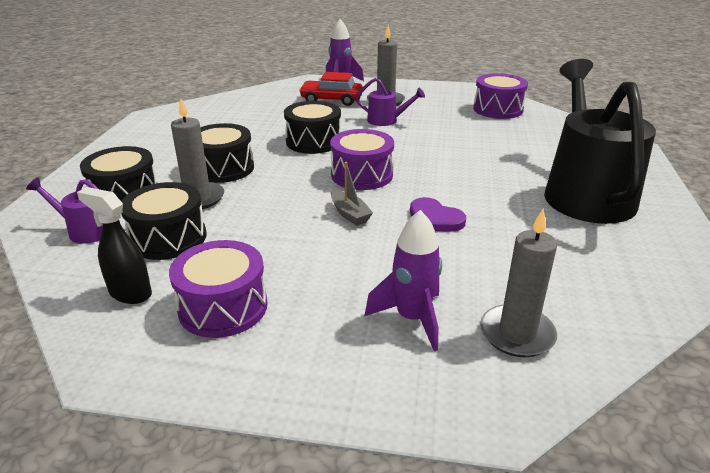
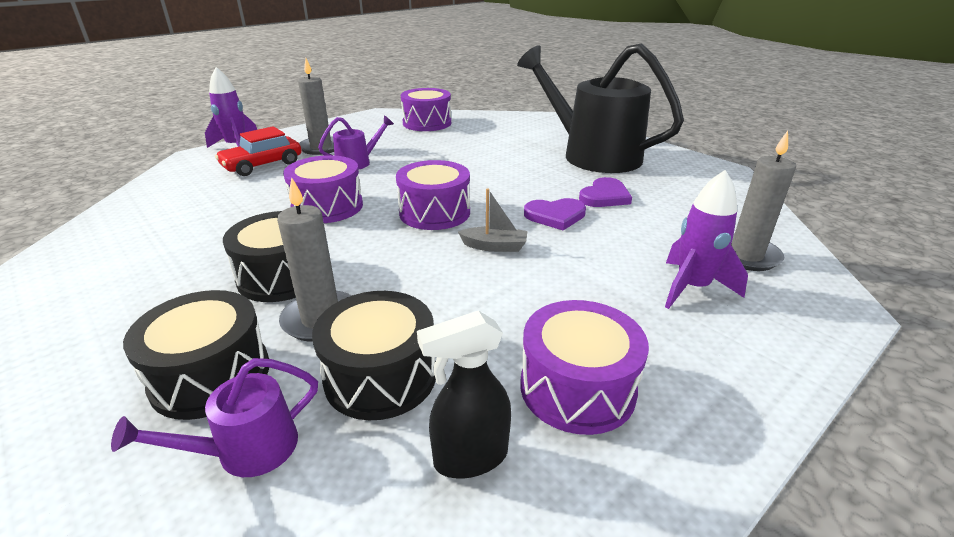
camera: 50 degrees left, 0 degrees up
black drum [284,101,341,154] -> purple drum [283,155,363,223]
none -> purple heart [579,177,632,207]

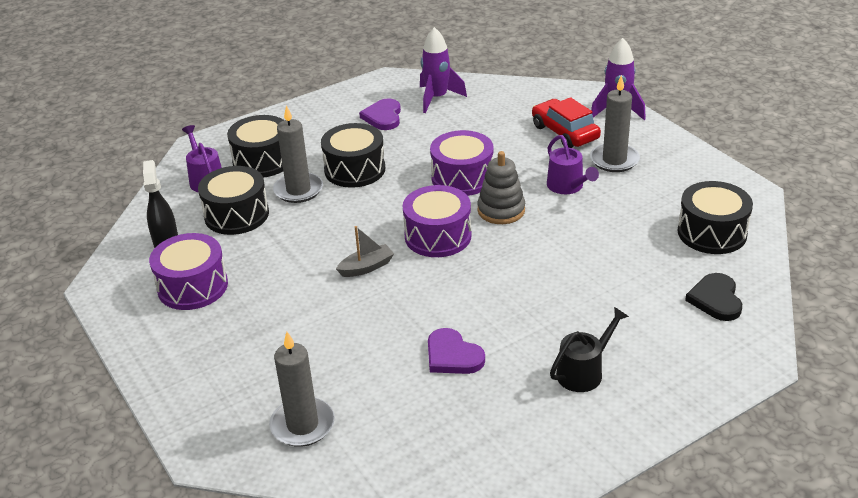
camera: 100 degrees right, 5 degrees up
purple drum [401,88,451,131] -> black drum [678,181,753,254]
grey boat [458,189,527,252] -> grey boat turned 135 degrees counterclockwise [336,226,394,277]
black watering can [517,43,684,173] -> black watering can [550,307,629,392], size x0.43
purple heart [524,198,586,230] -> purple heart moved to [359,98,401,130]
purple rocket [665,170,748,309] -> purple rocket moved to [420,27,467,113]
none -> grey stacking toy [477,151,525,224]
none -> black heart [685,273,742,321]

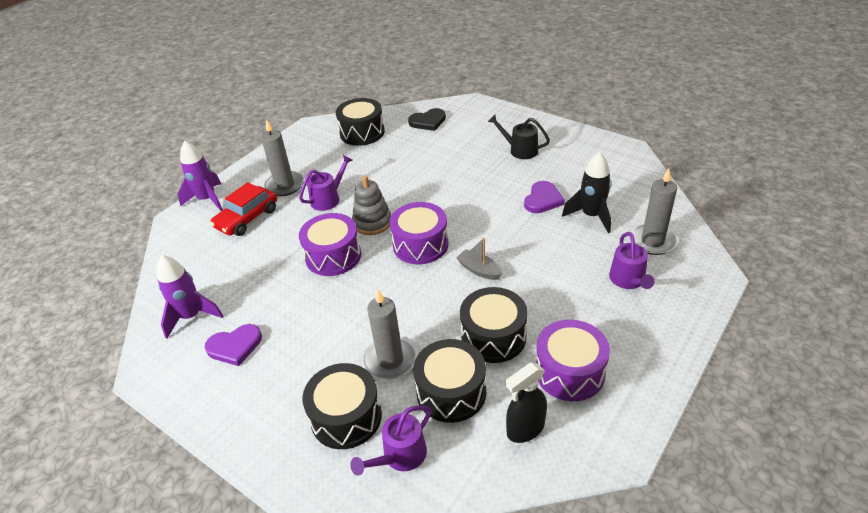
camera: 110 degrees left, 5 degrees up
black drum [321,123,385,188] -> black drum moved to [460,287,528,363]
none -> black rocket [562,152,612,233]
none -> purple watering can [609,232,654,289]

